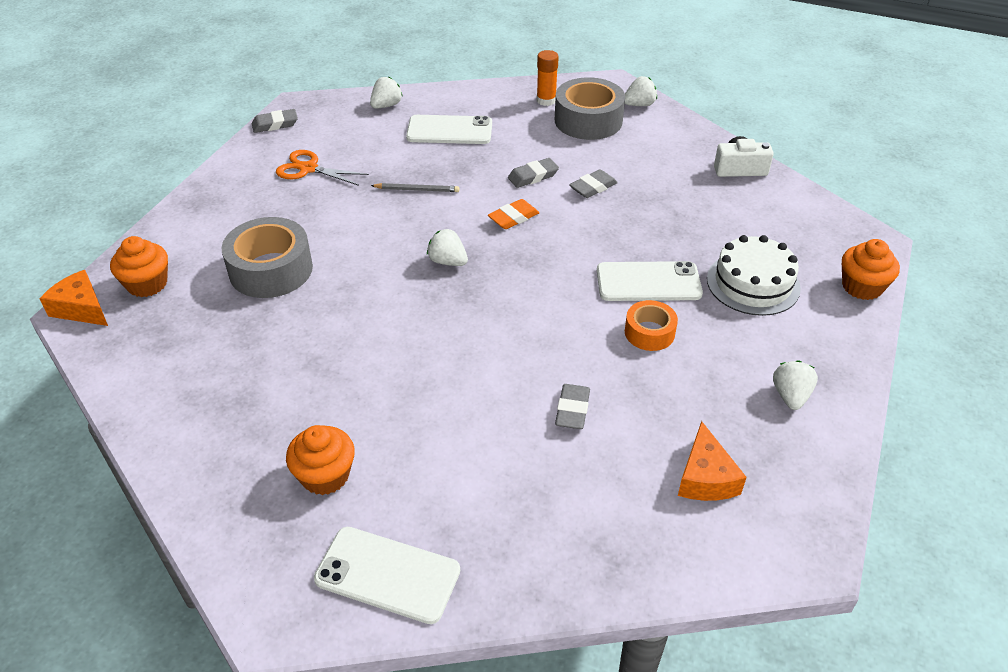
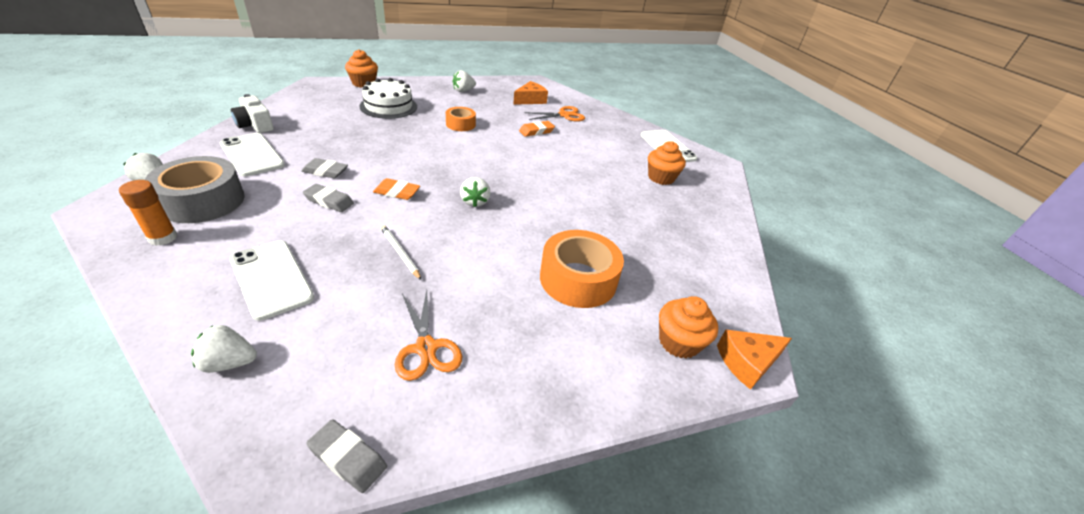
camera: 135 degrees left, 5 degrees down
orange cheese [39,270,108,326] -> orange cheese turned 75 degrees clockwise [717,329,792,390]
grey tape [221,217,313,298] -> orange tape [540,230,624,308]
grey pencil [371,183,460,192] -> white pencil [381,225,421,280]
grey eraser [555,384,590,429] -> orange eraser [519,121,555,137]
white phone [597,261,703,301] -> white phone moved to [220,133,285,176]
none -> orange scissors [525,106,585,122]

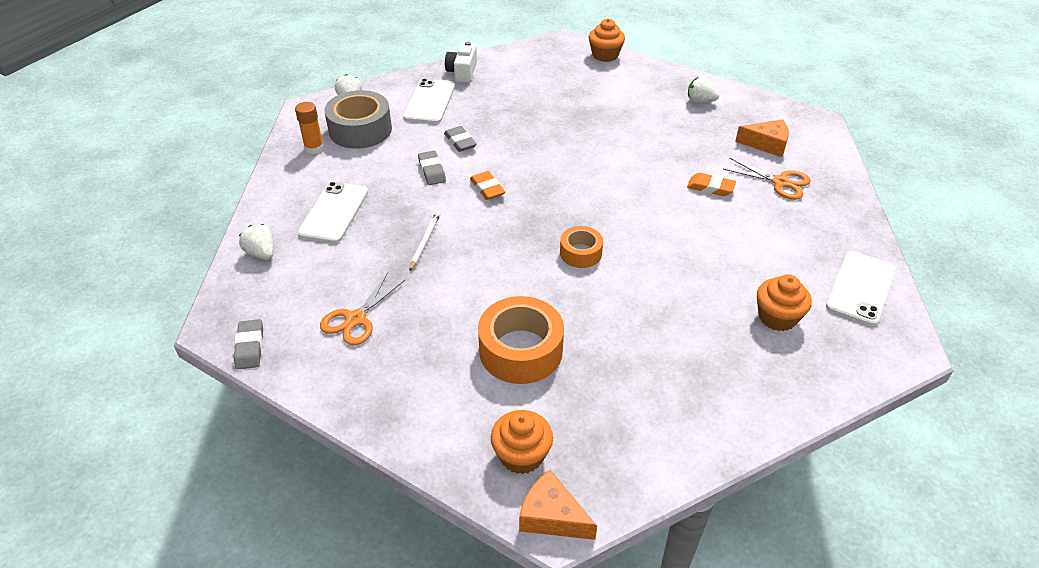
camera: 55 degrees right, 5 degrees up
white cake [359,78,417,119] -> none
orange tape [446,107,476,131] -> orange tape moved to [560,226,603,268]
white strawberry [460,177,491,207] -> none

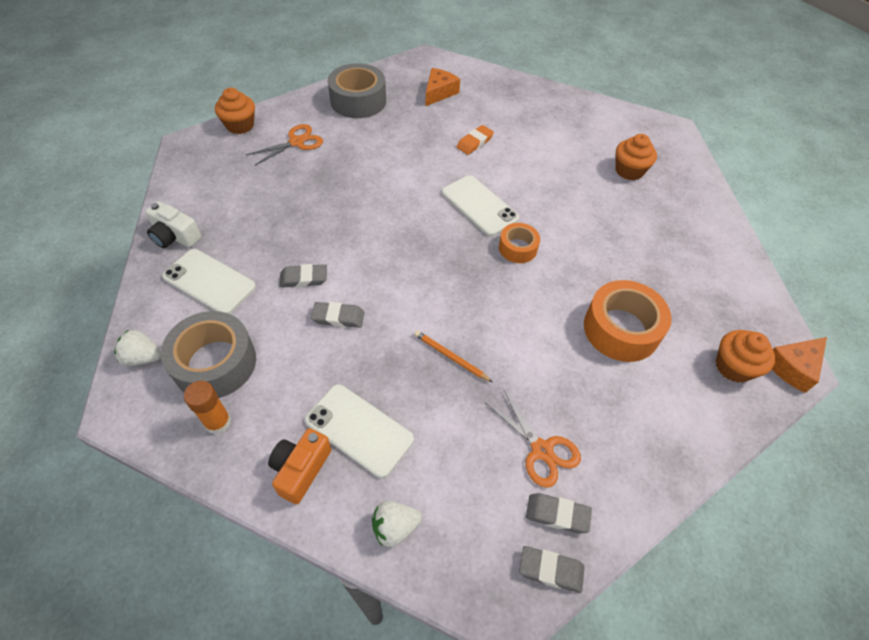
camera: 70 degrees left, 10 degrees up
white pencil [410,212,440,271] -> orange pencil [414,331,492,382]
orange eraser [470,171,505,200] -> none
white strawberry [688,76,719,103] -> grey tape [328,63,386,118]
orange scissors [723,158,811,200] -> orange scissors moved to [246,124,323,166]
white phone [826,251,895,326] -> white phone moved to [442,175,519,236]
none -> orange camera [268,428,332,504]
none -> grey eraser [526,493,592,533]

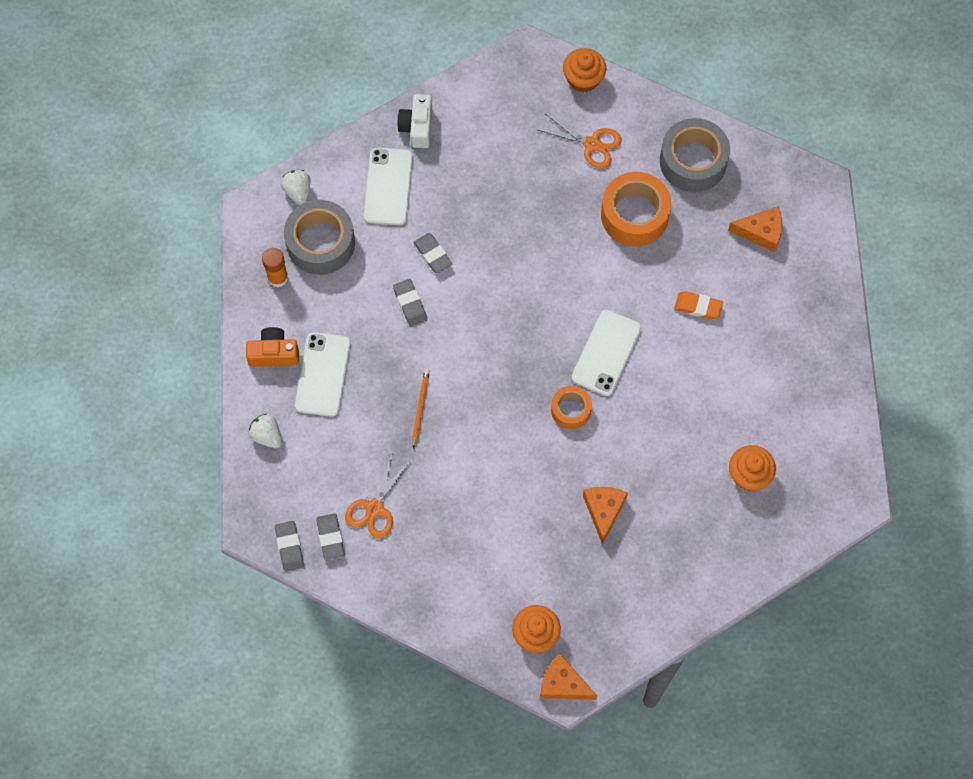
camera: 65 degrees right, 15 degrees up
orange tape [584,280,672,362] -> orange tape moved to [601,172,672,246]
none -> orange cheese [583,487,628,545]

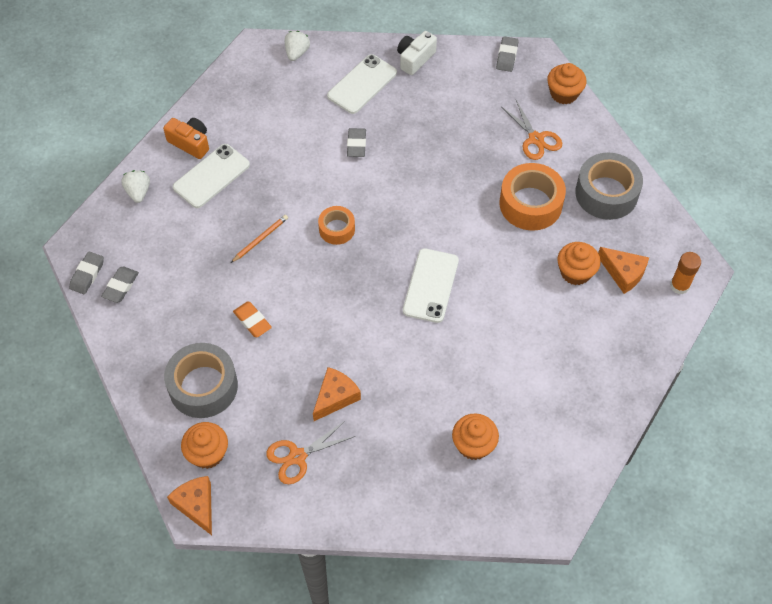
camera: 35 degrees right, 10 degrees down
orange glue stick [262,248,288,287] -> orange glue stick moved to [670,252,701,294]
grey tape [284,200,355,275] -> grey tape moved to [164,343,238,418]
orange scissors [345,452,411,538] -> orange scissors moved to [266,421,355,484]
grey eraser [393,279,427,327] -> grey eraser moved to [496,36,519,72]
orange tape [551,386,592,429] -> orange tape moved to [318,206,355,245]
white phone [572,310,642,396] -> white phone turned 45 degrees counterclockwise [403,248,459,323]
orange eraser [674,291,723,319] -> orange eraser moved to [233,301,272,337]
none -> orange cupcake [557,242,601,285]

